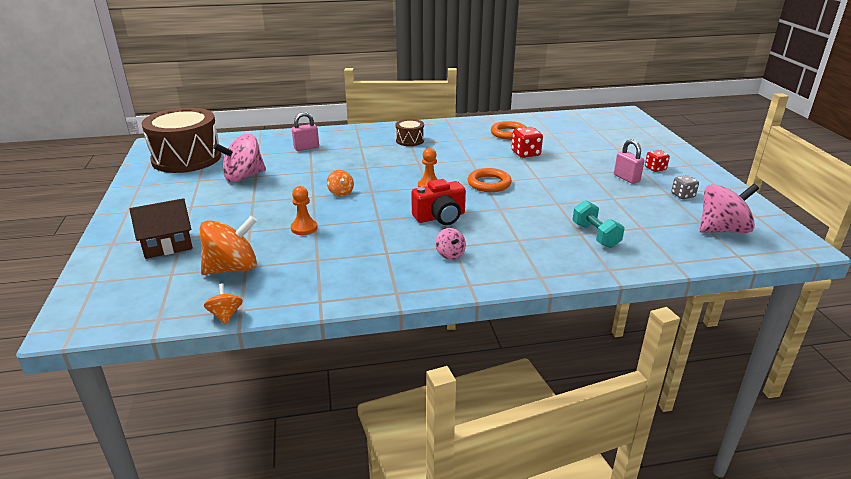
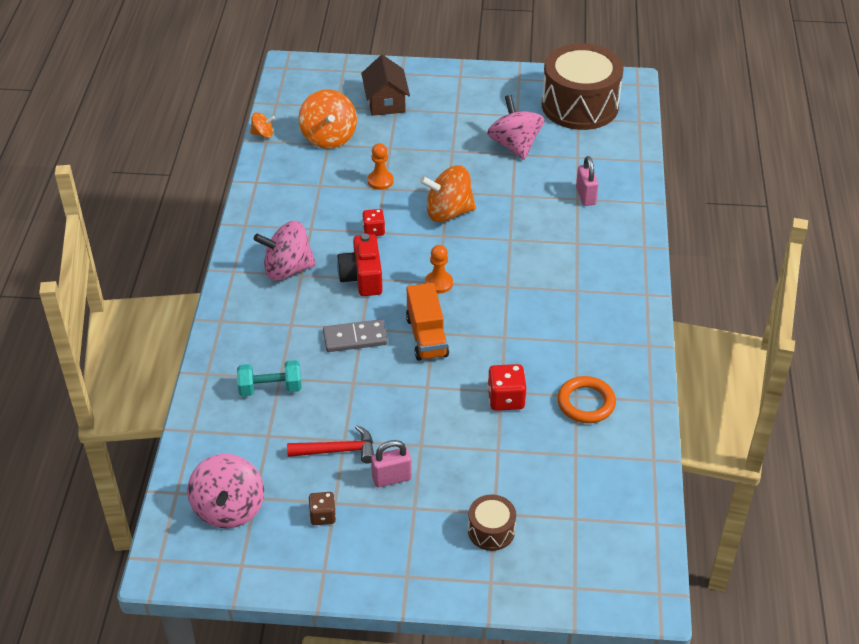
camera: 105 degrees right, 15 degrees up
orange spinning top [327,170,354,197] -> orange spinning top [420,165,476,222], size x2.02
brown drum [396,119,424,146] -> brown drum moved to [468,495,516,551]
pink spinning top [435,228,466,260] -> pink spinning top [254,221,316,281], size x2.02
orange ring [468,168,512,192] -> orange truck [406,283,449,361]
red dice [645,150,670,172] -> red dice moved to [362,209,385,236]
grey dice [671,175,699,199] -> brown dice [308,492,336,525]
none -> red hammer [287,425,374,464]
none -> grey domino [323,319,387,352]

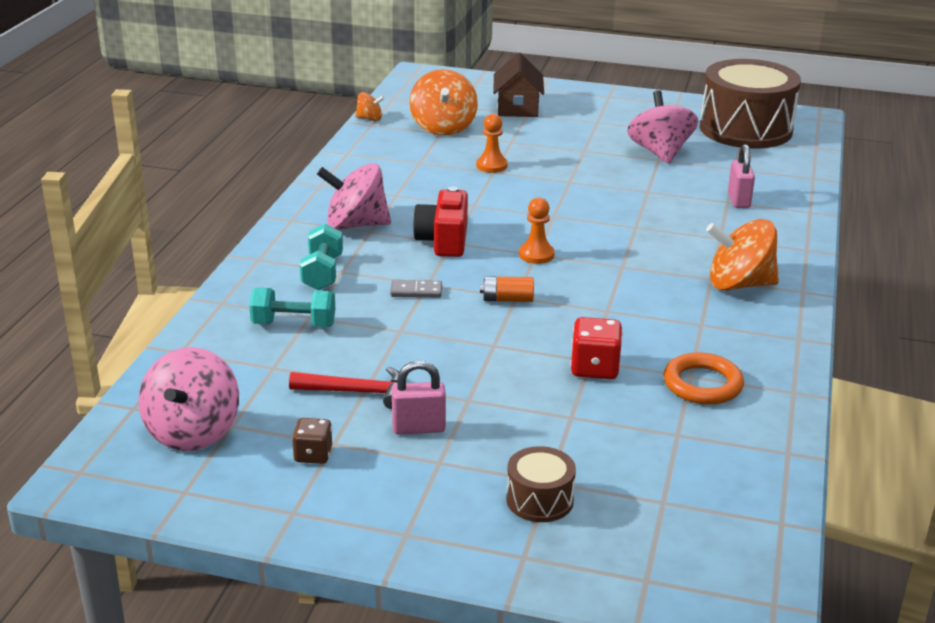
camera: 10 degrees right, 15 degrees down
grey domino [323,319,387,352] -> grey domino [390,280,442,298], size x0.65
red dice [362,209,385,236] -> none
orange truck [406,283,449,361] -> orange battery [480,276,534,302]
orange spinning top [420,165,476,222] -> orange spinning top moved to [706,219,779,291]
none -> turquoise dumbbell [300,223,343,290]

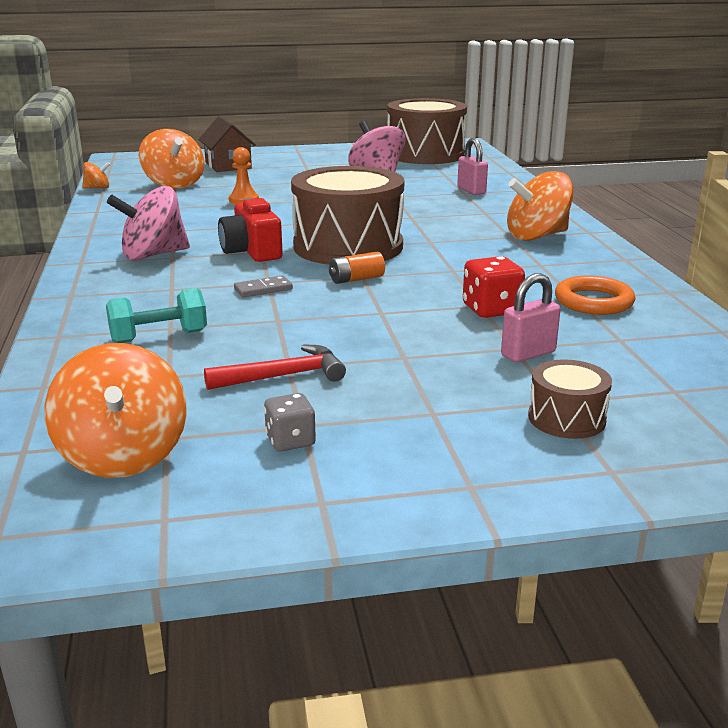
camera: 25 degrees left, 5 degrees down
pink spinning top [139,347,239,451] -> orange spinning top [44,343,187,478]
brown dice [292,418,332,464] -> grey dice [264,393,316,452]
turquoise dumbbell [300,223,343,290] -> none
pink padlock [392,360,446,435] -> pink padlock moved to [501,273,561,363]
orange pawn [519,197,555,264] -> brown drum [291,166,404,265]

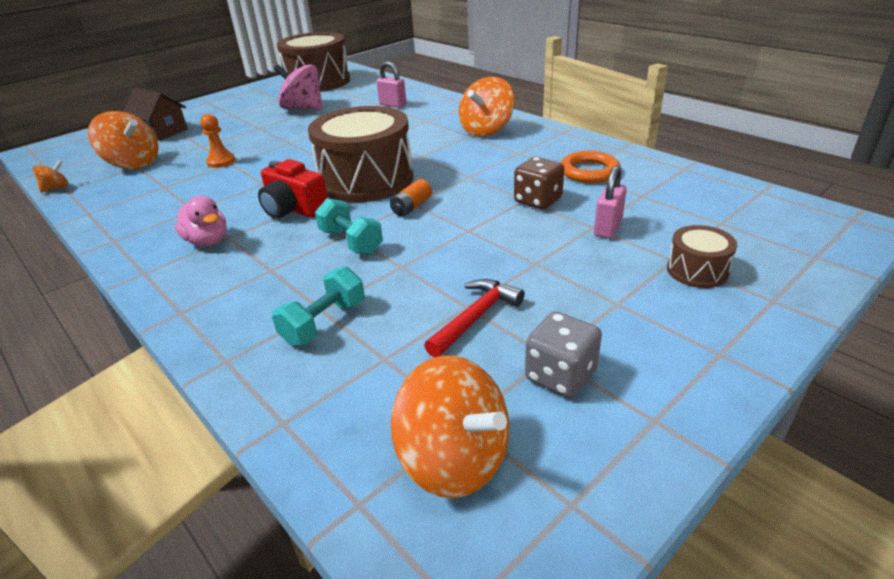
camera: 30 degrees left, 10 degrees up
pink spinning top [107,186,190,260] -> pink duck [174,196,227,246]
grey domino [234,275,293,297] -> turquoise dumbbell [315,198,383,255]
grey dice [264,393,316,452] -> grey dice [525,311,602,398], size x1.51
red dice [463,256,525,318] -> brown dice [514,157,564,209]

